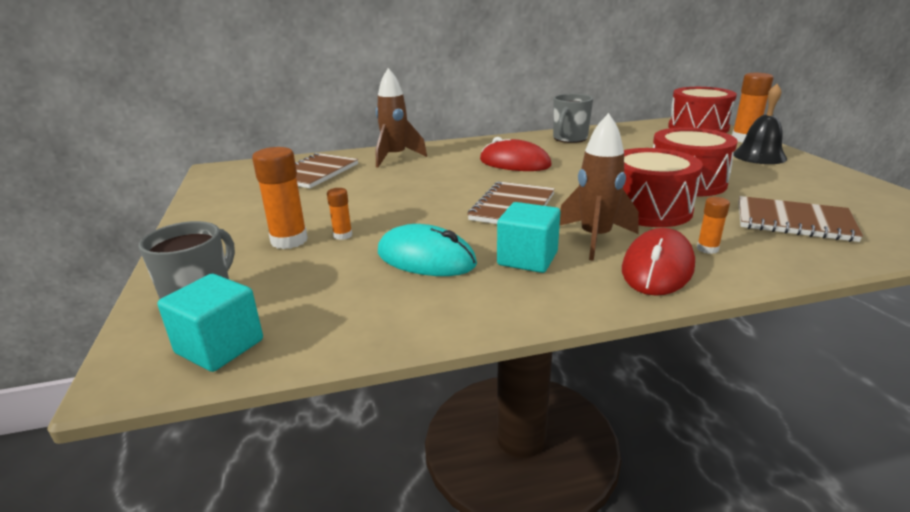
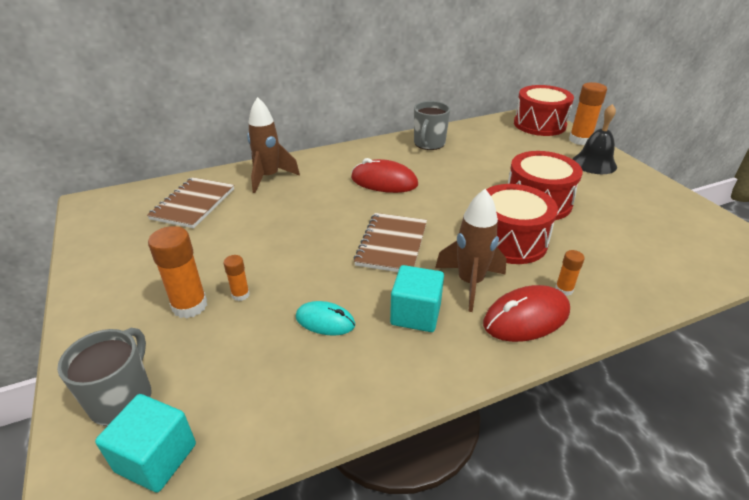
camera: 10 degrees left, 10 degrees up
turquoise mouse [378,224,477,276] -> turquoise mouse [296,301,355,336], size x0.64
red mouse [622,228,695,296] -> red mouse turned 45 degrees clockwise [483,285,570,342]
brown notebook [738,196,863,242] -> none

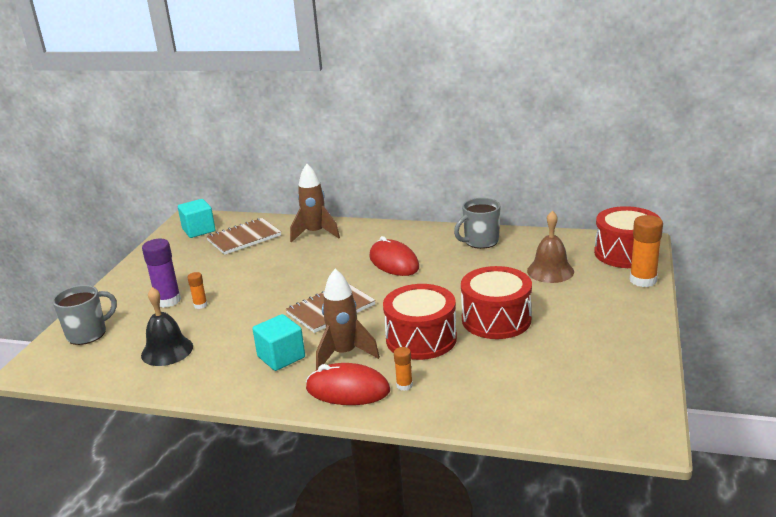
camera: 40 degrees right, 10 degrees down
turquoise cube [95,394,196,493] -> turquoise cube moved to [178,199,216,238]
orange glue stick [148,226,207,319] -> purple glue stick [142,239,181,308]
turquoise mouse [296,301,355,336] -> none
black bell [573,104,617,174] -> black bell moved to [141,287,193,366]
none -> brown bell [527,211,574,283]

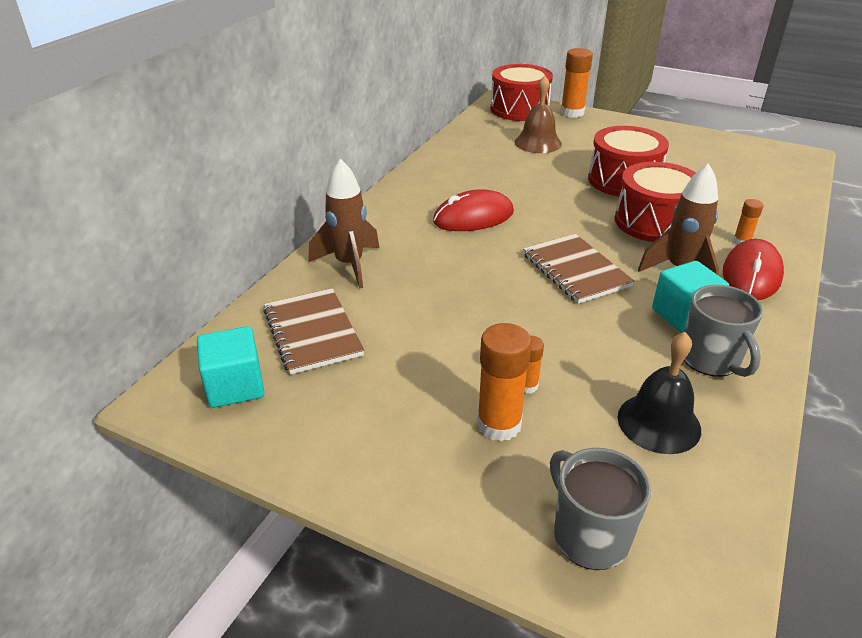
camera: 80 degrees left, 10 degrees up
purple glue stick [142,239,181,308] -> orange glue stick [477,323,532,441]
grey mug [454,198,501,249] -> grey mug moved to [684,285,763,377]

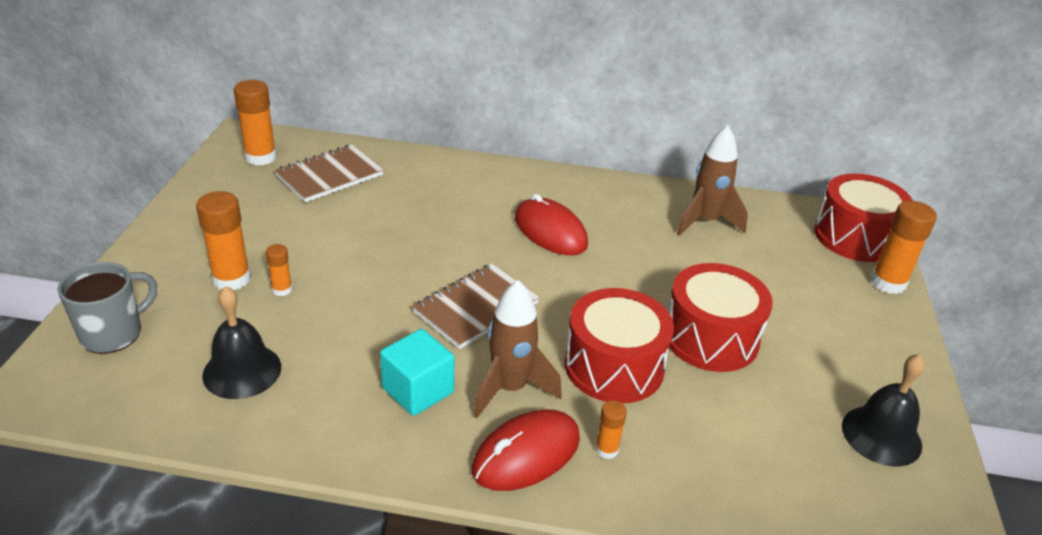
camera: 70 degrees right, 0 degrees up
turquoise cube [197,326,265,408] -> orange glue stick [234,80,277,166]
brown rocket [308,159,380,289] -> brown rocket moved to [677,125,748,236]
brown bell [515,76,562,153] -> none
grey mug [684,285,763,377] -> none
red mouse [723,239,784,300] -> red mouse turned 45 degrees counterclockwise [472,409,580,491]
none -> black bell [842,354,925,467]

